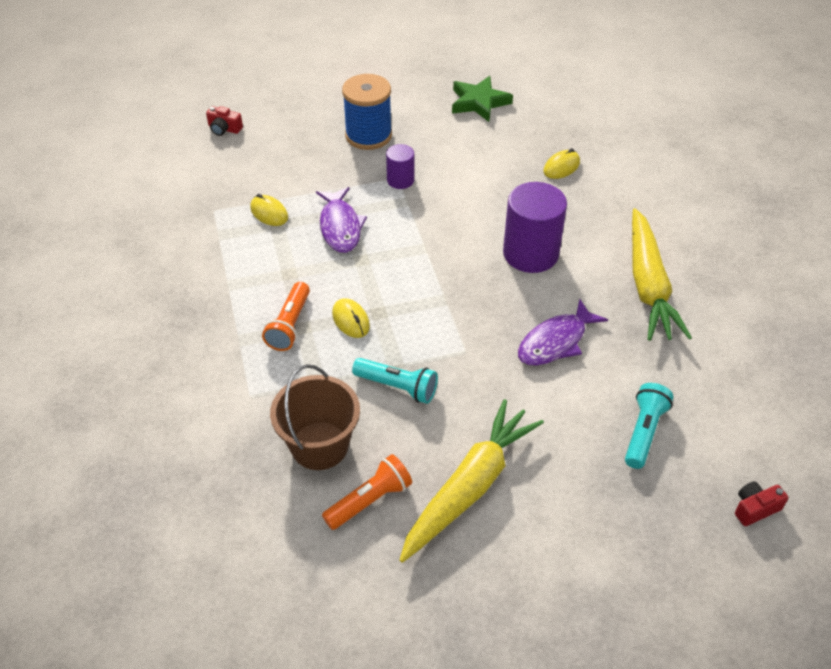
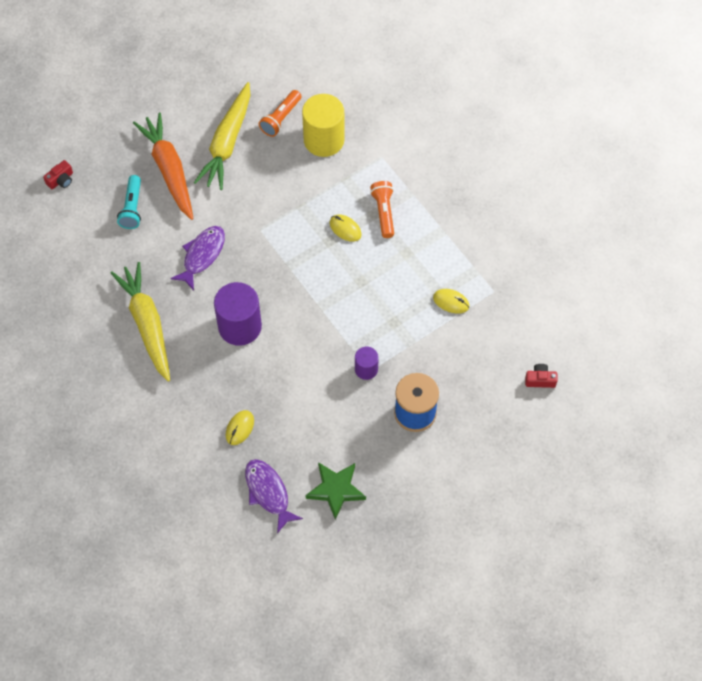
camera: 160 degrees right, 15 degrees up
brown bucket [270,364,360,470] -> yellow cylinder [302,94,345,157]
purple fish [316,187,367,253] -> purple fish moved to [245,459,303,533]
turquoise flashlight [352,358,438,404] -> none
none -> orange carrot [133,113,193,220]

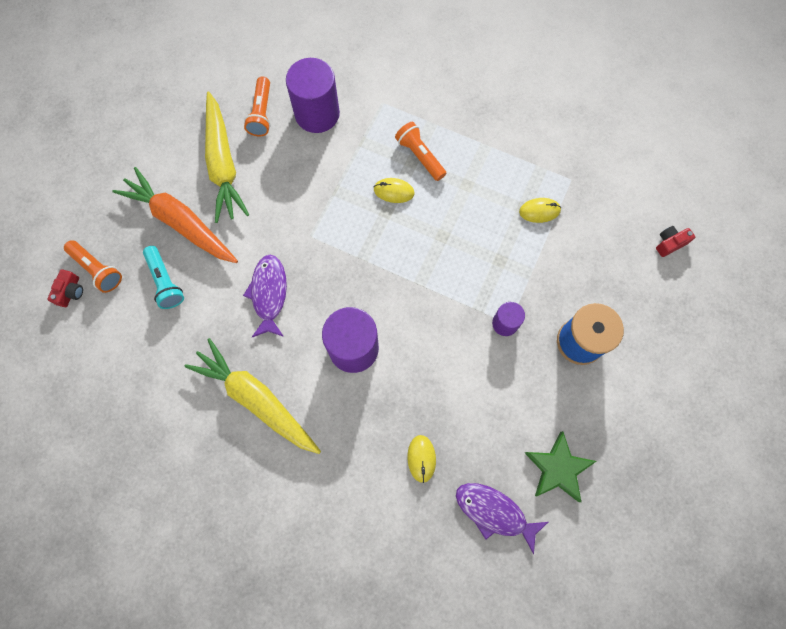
camera: 30 degrees left, 10 degrees up
yellow cylinder [302,94,345,157] -> purple cylinder [286,58,340,133]
none -> orange flashlight [64,240,122,293]

